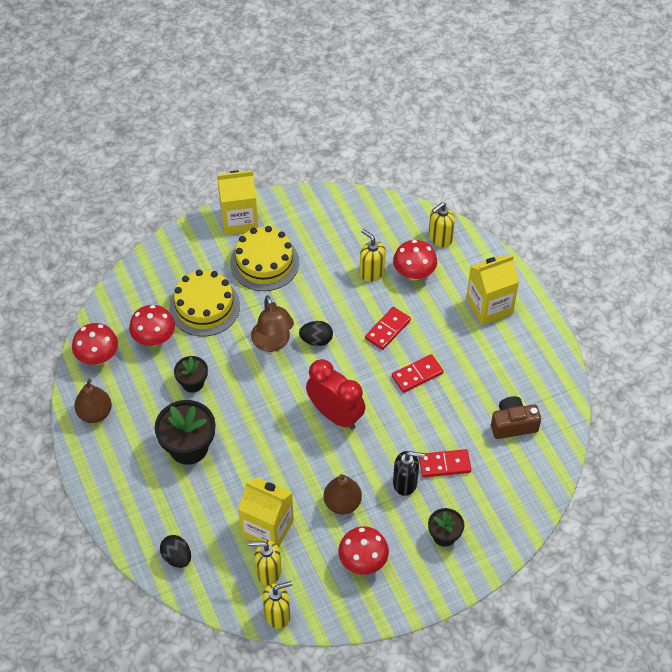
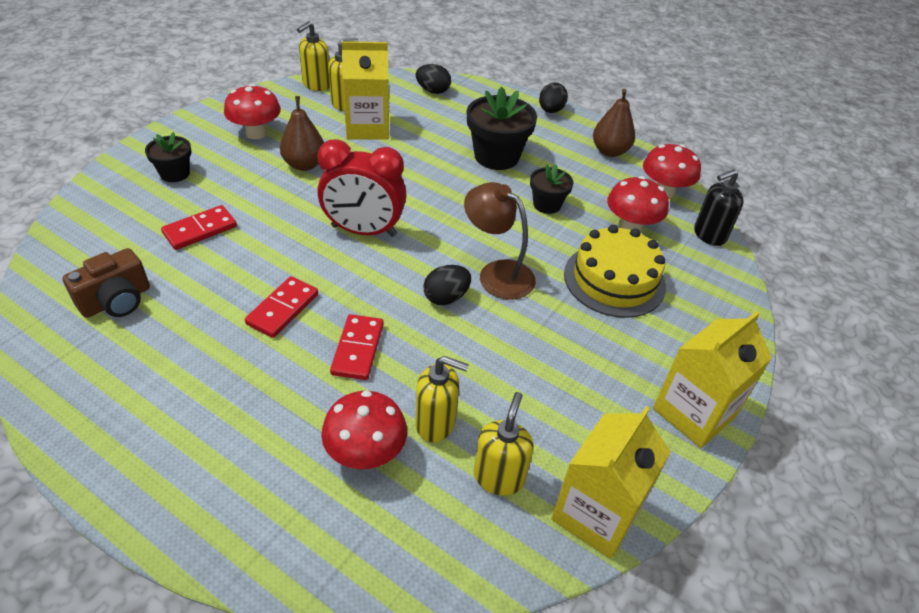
camera: 145 degrees right, 10 degrees down
yellow cake [230,226,299,291] -> none
black soap dispenser [393,451,425,496] -> black soap dispenser moved to [694,169,744,246]
yellow soap dispenser [428,202,455,247] -> yellow soap dispenser moved to [474,392,534,496]
yellow carton [466,255,519,325] -> yellow carton moved to [551,406,671,559]
none -> black egg [539,83,568,113]

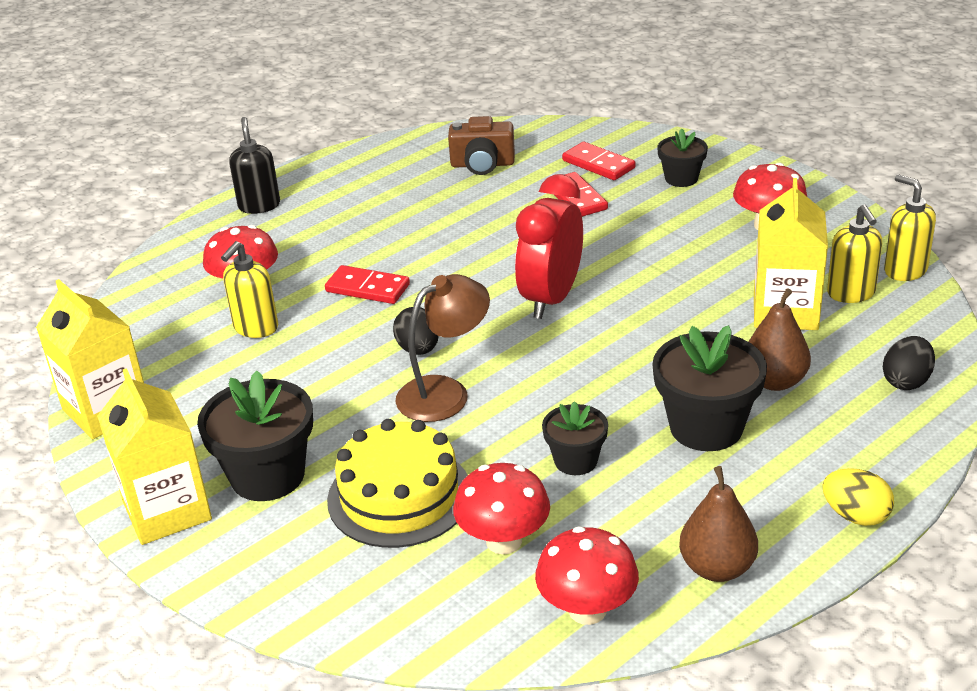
camera: 110 degrees right, 10 degrees down
brown camera [62,248,150,318] -> brown camera turned 60 degrees counterclockwise [448,116,515,175]
red domino [245,276,318,338] -> red domino moved to [562,142,635,180]
brown pear [280,96,324,171] -> brown pear moved to [748,288,811,391]
yellow soap dispenser [474,392,534,496] -> none
black egg [539,83,568,113] -> yellow egg [822,468,894,526]
black soap dispenser [694,169,744,246] -> black soap dispenser moved to [229,117,280,214]
none -> black flower pot [197,371,313,501]

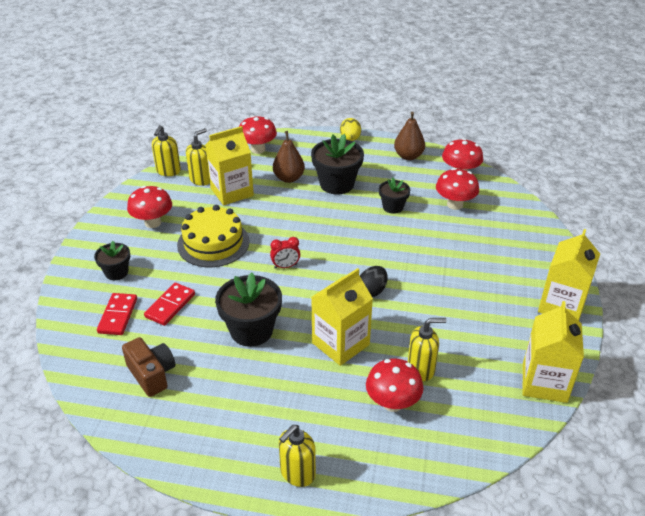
camera: 130 degrees left, 5 degrees up
black flower pot [197,371,313,501] -> black flower pot moved to [215,273,282,347]
black soap dispenser [229,117,280,214] -> yellow soap dispenser [279,425,316,487]
red domino [325,265,410,304] -> yellow carton [311,268,373,366]
yellow cake [327,419,468,548] -> yellow cake moved to [177,205,249,267]
brown lamp [396,274,490,422] -> none
red clock [515,174,583,319] -> red clock [270,237,300,269], size x0.47
black egg [883,336,935,390] -> red mushroom [239,116,277,154]

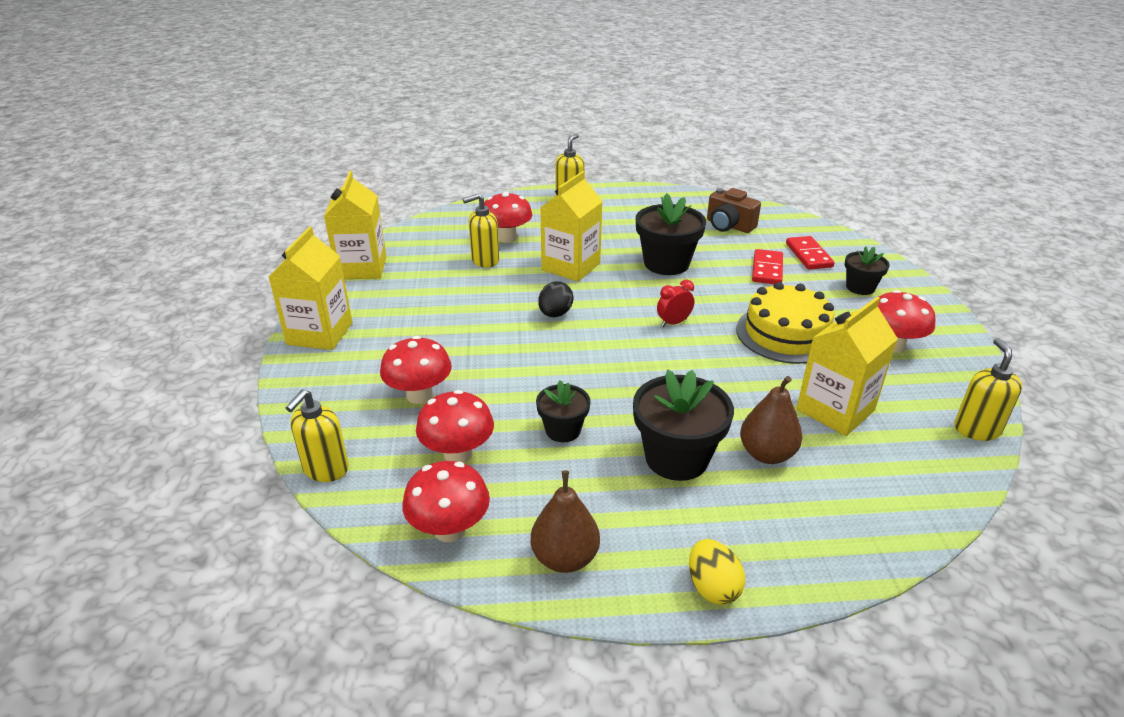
camera: 165 degrees right, 5 degrees down
yellow soap dispenser [186,128,210,186] -> yellow soap dispenser moved to [286,390,349,482]
red mushroom [239,116,277,154] -> red mushroom moved to [380,336,452,404]

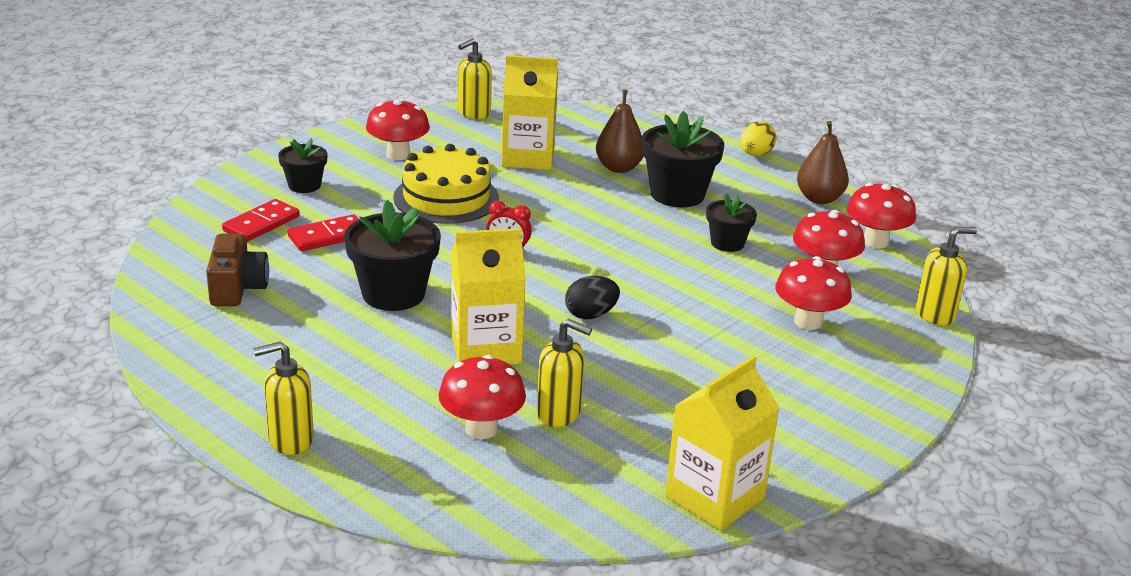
camera: 135 degrees left, 5 degrees down
yellow carton [269,227,353,350] -> none

